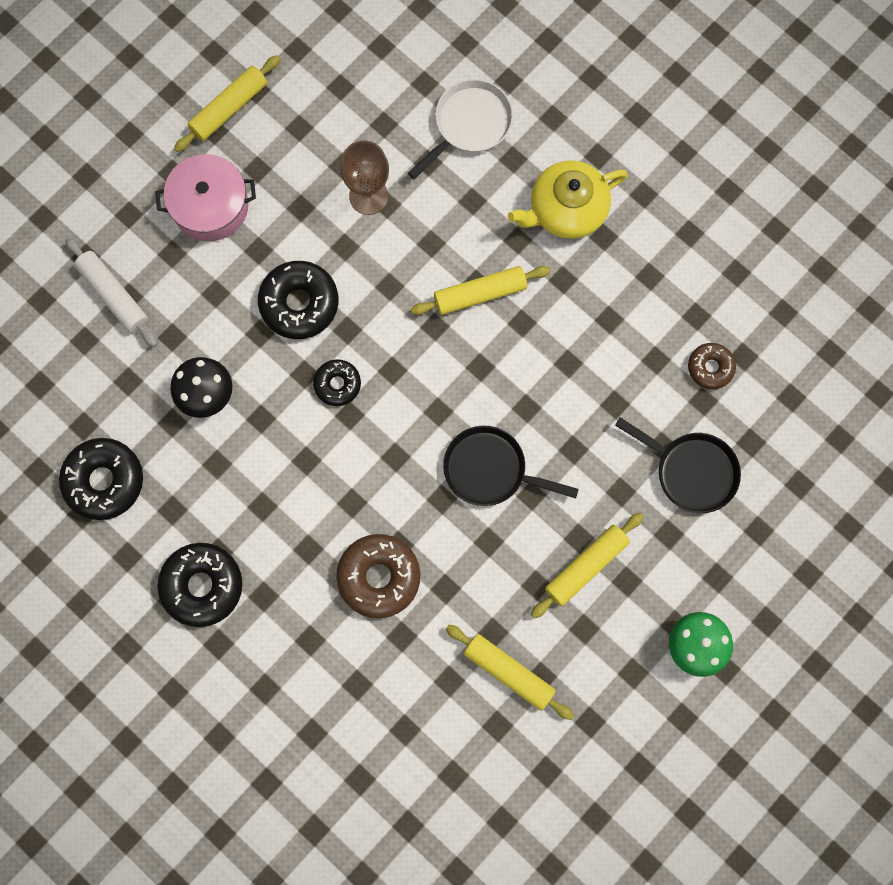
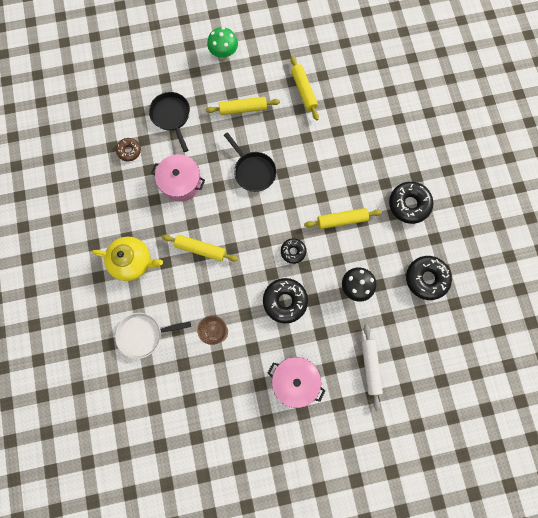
camera: 145 degrees left, 0 degrees up
yellow rolling pin [174,55,280,152] -> yellow rolling pin moved to [304,208,382,229]
brown donut [336,534,420,618] -> none
none -> pink pot [151,154,205,202]

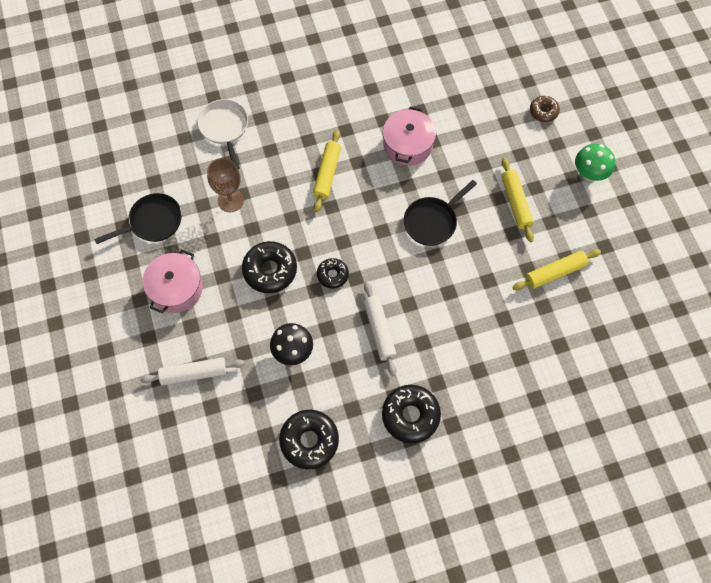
camera: 85 degrees right, 10 degrees down
yellow teapot [92,237,163,281] -> none
brown donut [116,138,141,161] -> brown donut moved to [530,96,560,122]
black pan [149,92,190,152] -> black pan moved to [94,193,182,244]
yellow rolling pin [304,208,382,229] -> white rolling pin [364,282,397,376]

